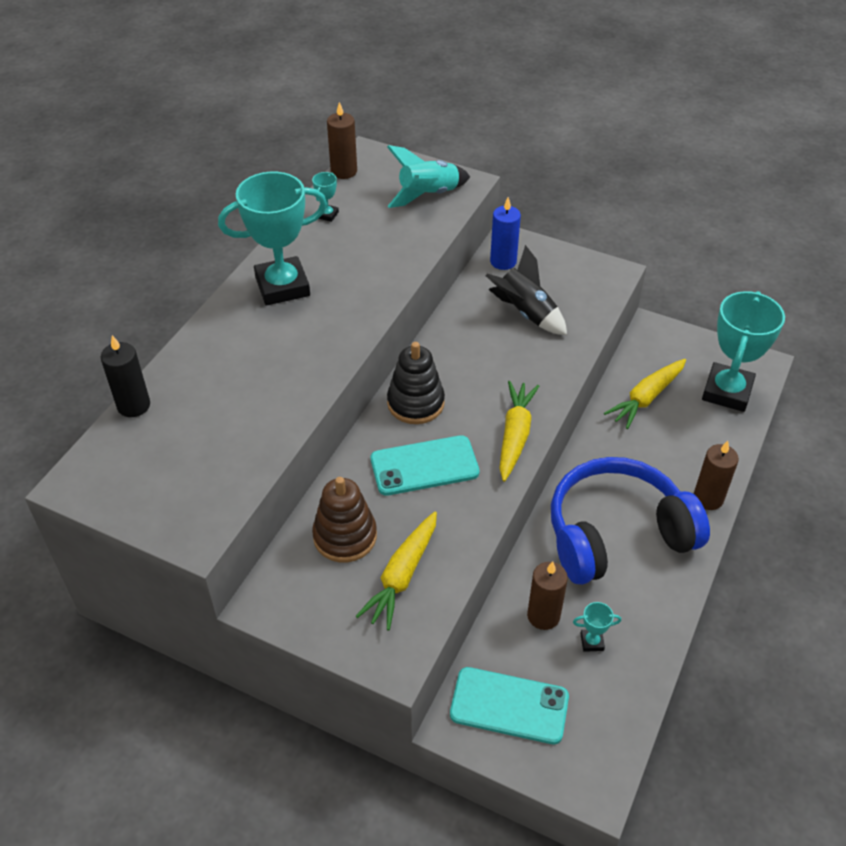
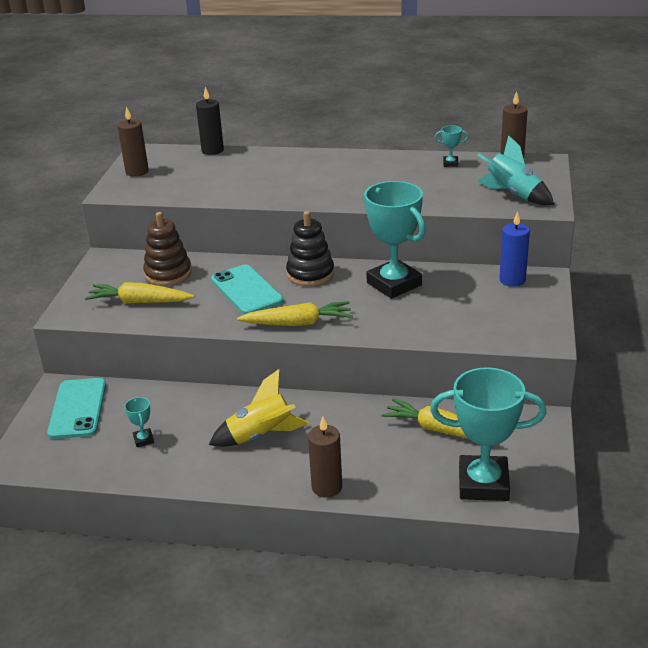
camera: 75 degrees right, 15 degrees down
turquoise trophy [218,172,327,306] -> turquoise trophy moved to [364,181,426,299]
black rocket [485,245,567,335] -> none
brown candle [527,561,568,630] -> brown candle moved to [118,107,149,177]
blue headphones [551,457,710,585] -> yellow rocket [209,369,309,447]

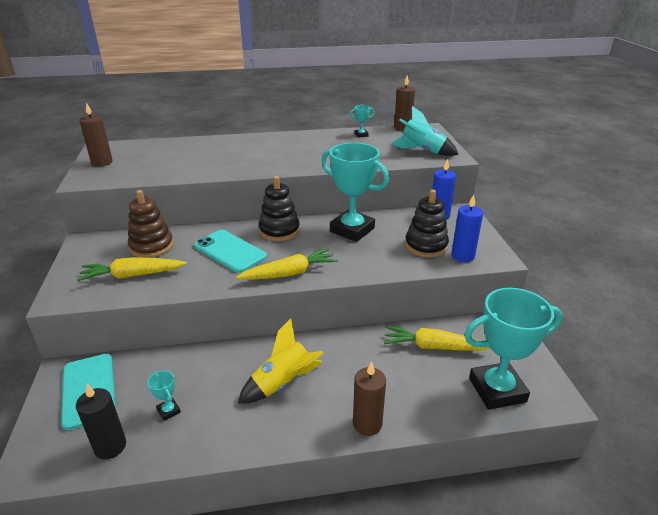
camera: 20 degrees left, 0 degrees up
black candle [196,87,224,155] -> black candle moved to [76,383,126,459]
none -> black stacking toy [405,189,449,257]
none -> blue candle [451,195,483,262]

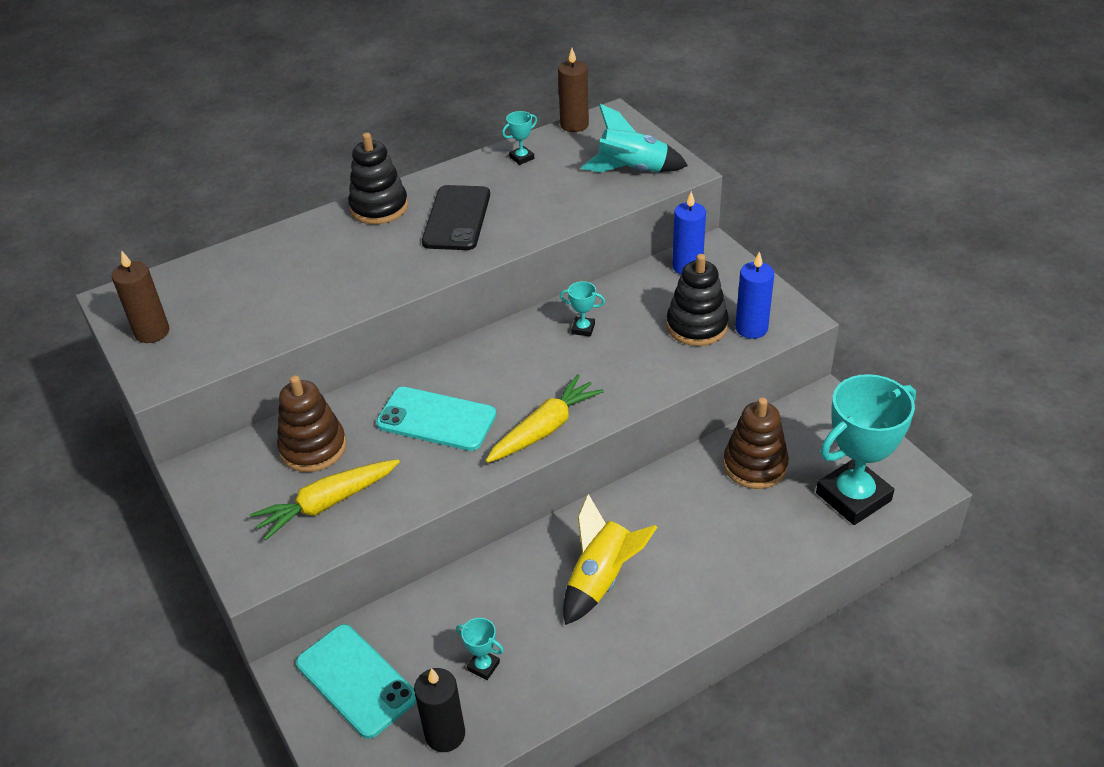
camera: 20 degrees left, 10 degrees up
black stacking toy [259,176,300,241] -> black stacking toy moved to [348,133,408,224]
turquoise trophy [321,143,389,242] -> turquoise trophy [560,281,605,337], size x0.40
brown candle [353,361,386,436] -> none
yellow carrot [384,326,490,351] -> brown stacking toy [723,398,789,489]
none -> black phone [422,185,490,250]

